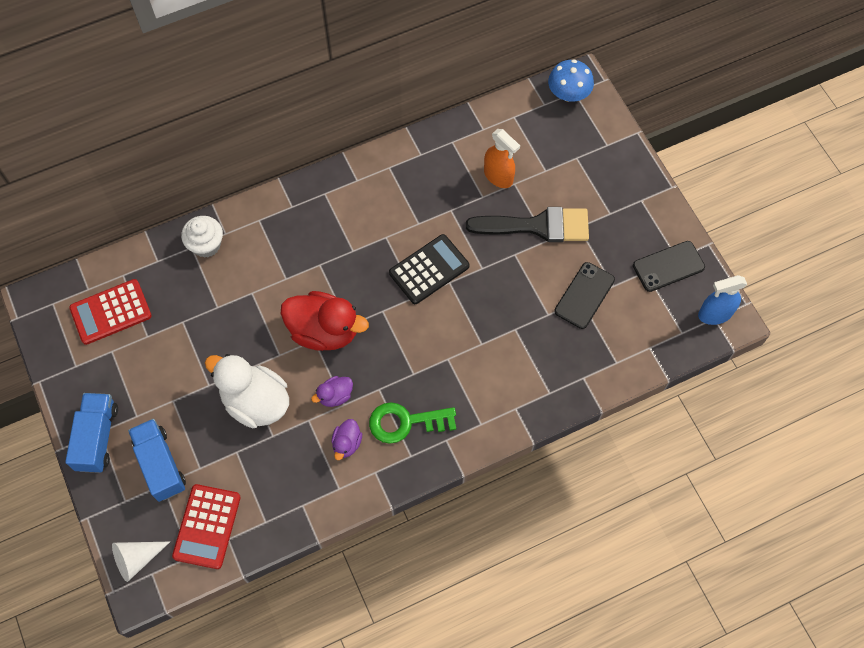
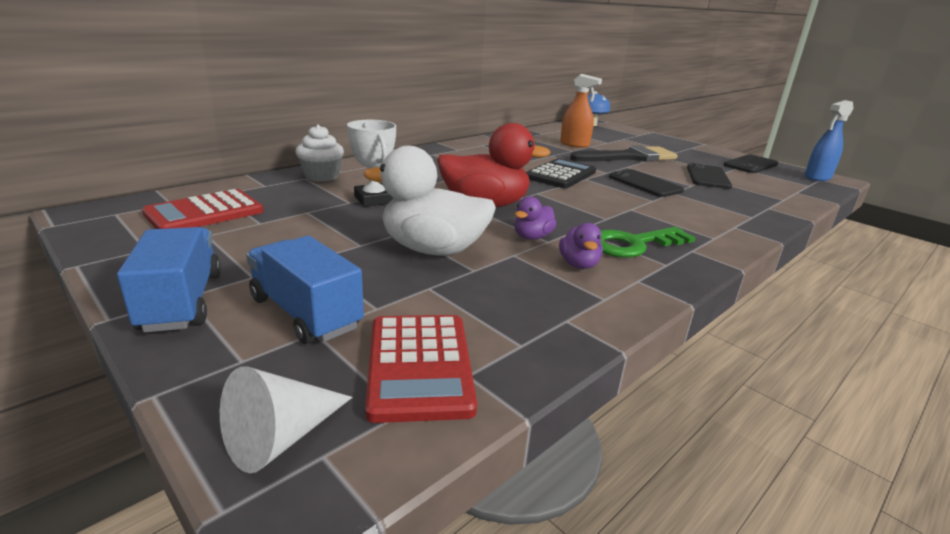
camera: 20 degrees left, 40 degrees down
none -> white trophy [347,120,396,207]
none -> black phone [609,169,684,197]

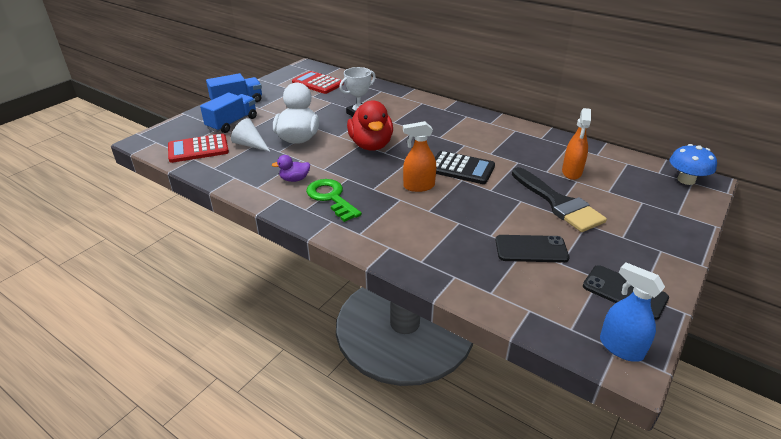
camera: 80 degrees right, 10 degrees up
white cone [220,366,353,473] -> white cone moved to [231,118,270,152]
white cupcake [295,124,344,182] -> none
purple duck [515,196,557,240] -> none
black phone [609,169,684,197] -> none
none -> orange spray bottle [403,121,436,192]

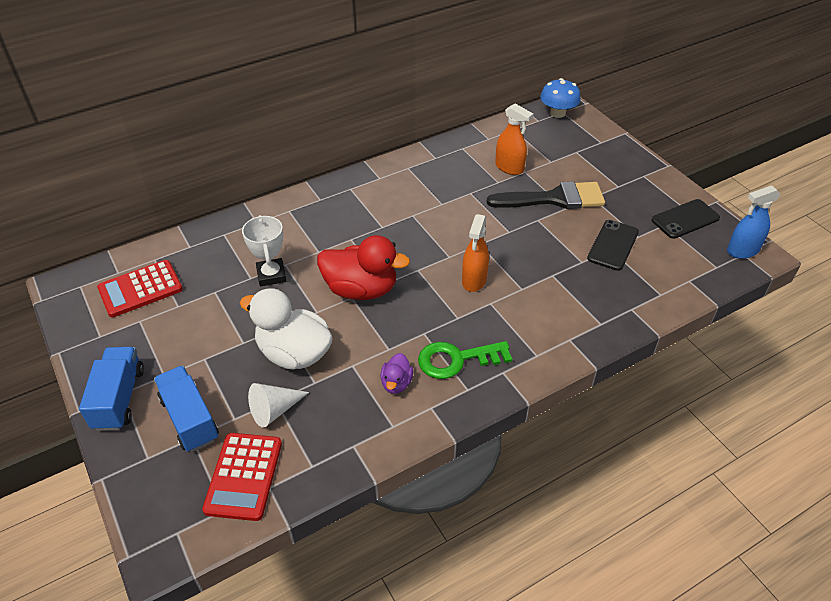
camera: 65 degrees left, 10 degrees up
black calculator [435,151,495,184] -> none

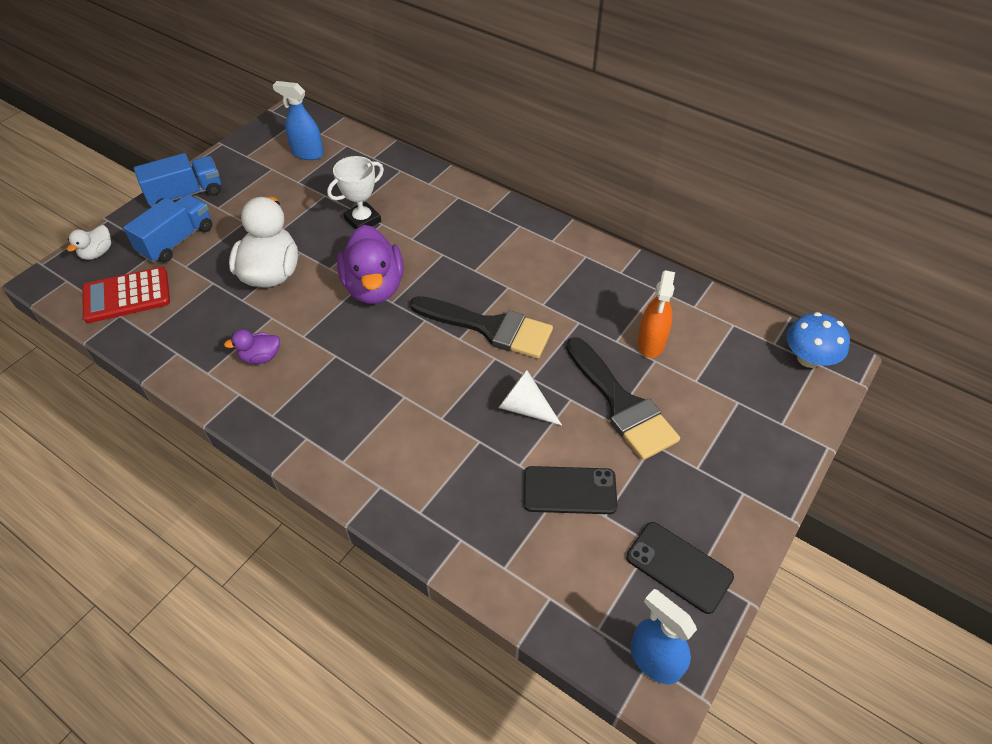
camera: 65 degrees right, 5 degrees up
red calculator [97,260,183,317] -> blue spray bottle [273,81,324,160]
white cone [248,383,309,428] -> white cone moved to [499,370,562,425]
red duck [317,235,410,300] -> purple duck [337,225,404,304]
green key [418,341,512,379] -> none
orange spray bottle [462,214,489,292] -> none
none -> white duck [67,225,111,260]
none -> black brush [410,296,553,358]

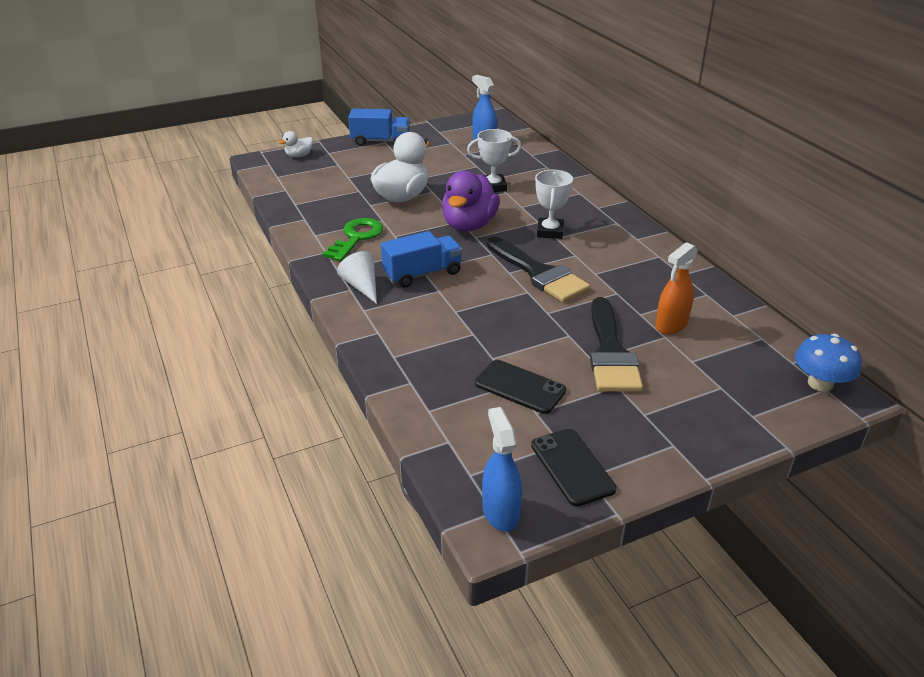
camera: 30 degrees right, 15 degrees down
red calculator [82,267,170,323] -> none
blue truck [123,194,212,263] -> blue truck moved to [381,231,462,287]
purple duck [224,329,280,364] -> green key [323,218,383,261]
white cone [499,370,562,425] -> white cone moved to [337,251,377,304]
none -> white trophy [535,170,573,239]

